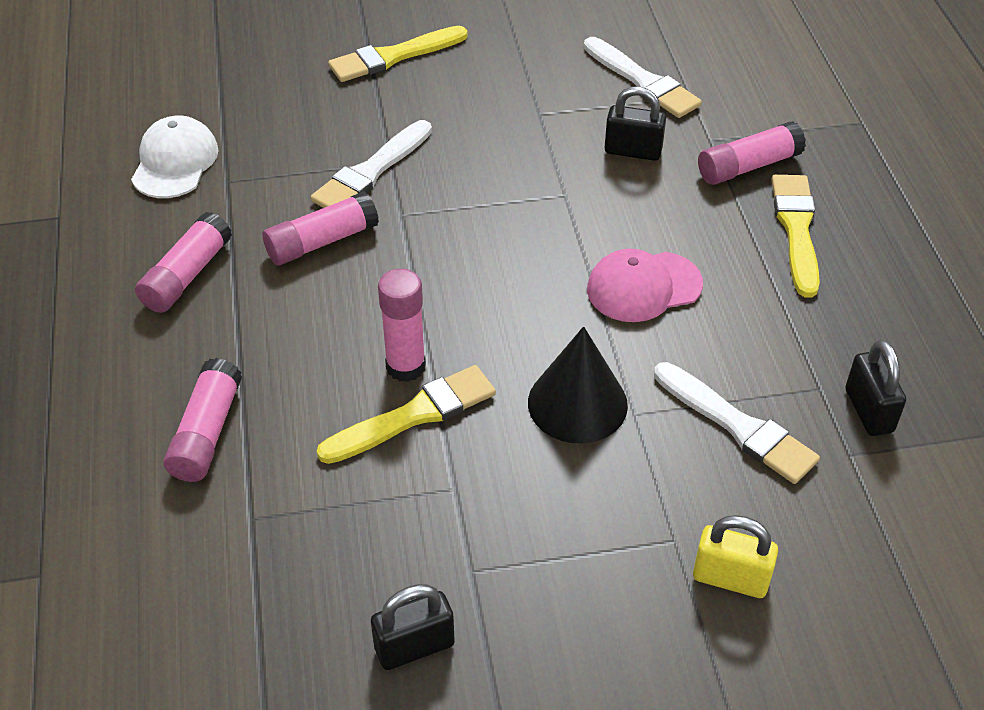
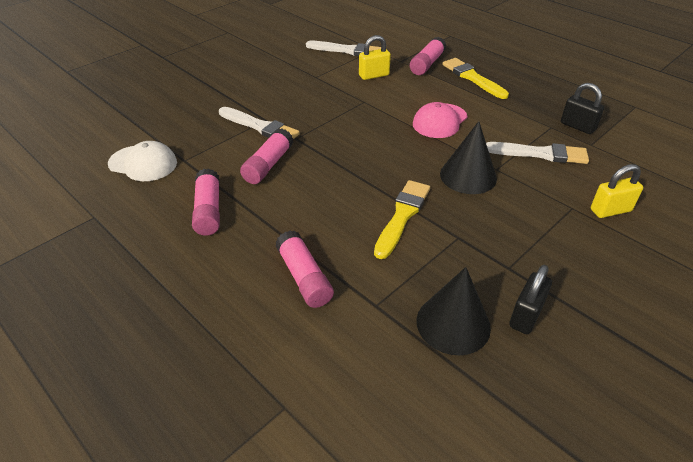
camera: 35 degrees left, 5 degrees down
white cap [131,116,219,198] -> white cap turned 135 degrees clockwise [108,141,177,181]
white brush [311,120,432,208] -> white brush turned 60 degrees counterclockwise [219,107,300,139]
yellow brush [328,26,468,82] -> none
pink glue stick [378,269,426,382] -> none
black padlock [605,87,666,161] -> yellow padlock [359,35,391,80]
none -> black cone [417,267,491,355]

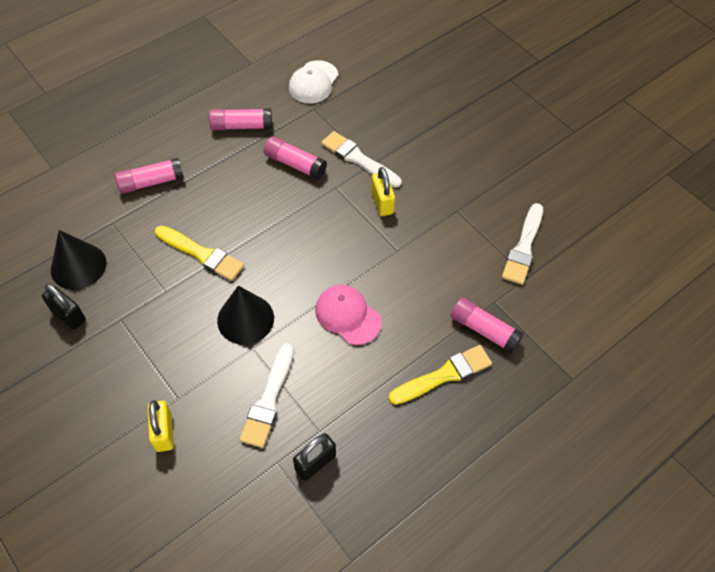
camera: 95 degrees right, 15 degrees up
white brush [219,107,300,139] -> white brush turned 90 degrees clockwise [321,131,402,188]
yellow padlock [359,35,391,80] -> yellow padlock moved to [371,167,395,216]

